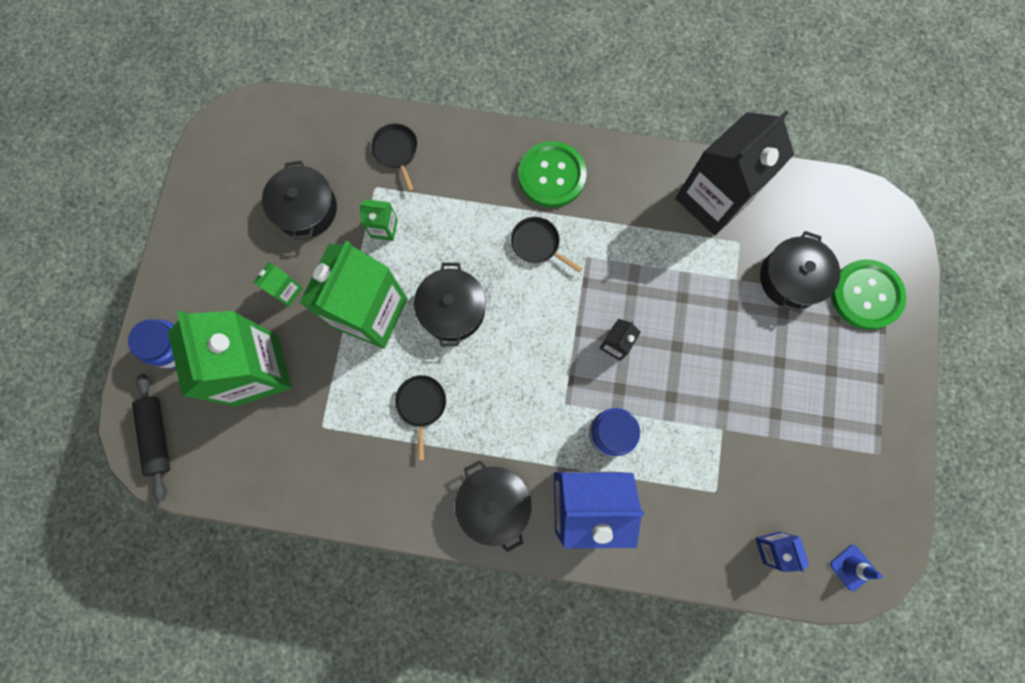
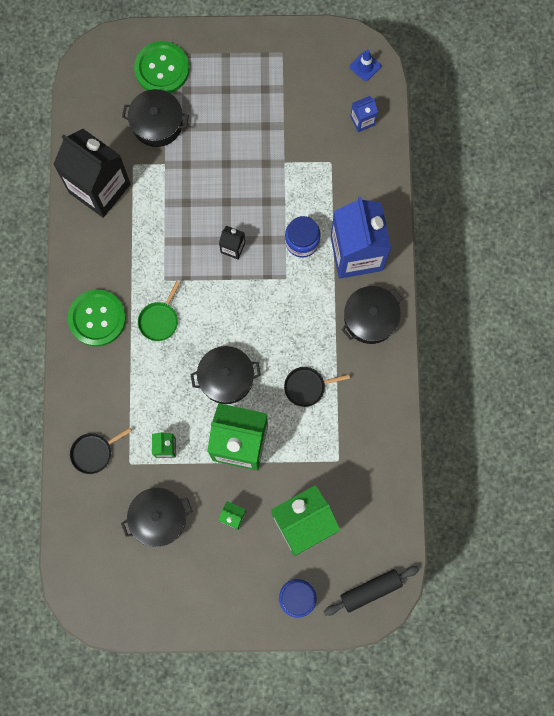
camera: 100 degrees left, 0 degrees up
black pan [511,217,582,272] -> green pan [138,281,181,341]

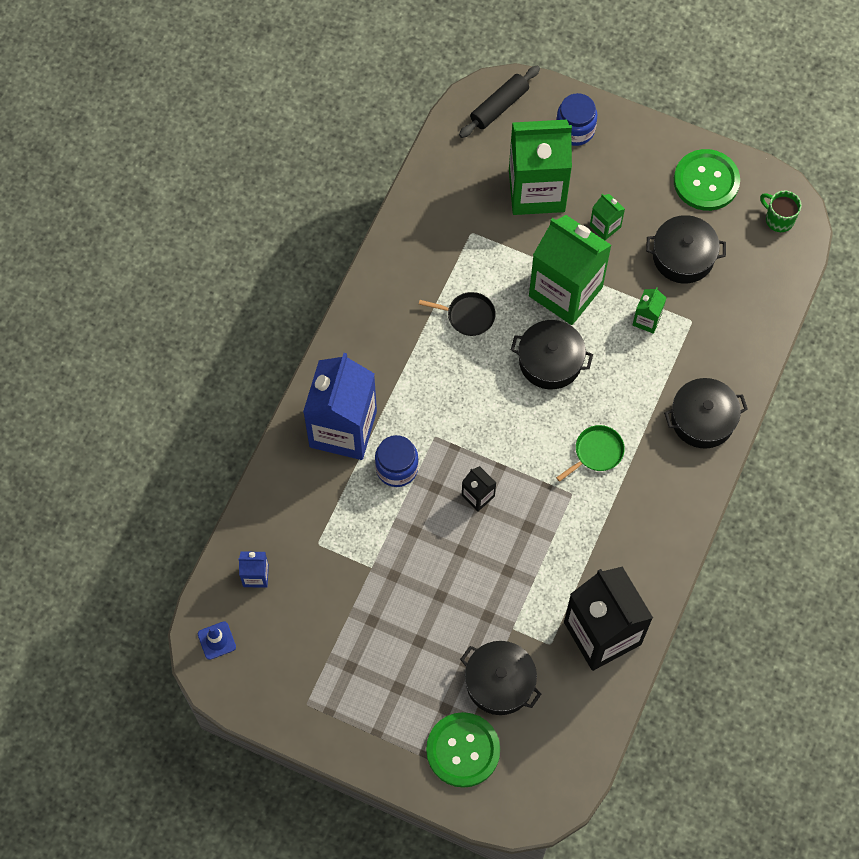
camera: 155 degrees left, 10 degrees down
green button [68,289,126,347] -> green button moved to [674,149,740,211]
black pan [70,427,132,474] -> none
black rolling pin [324,566,419,616] -> black rolling pin turned 45 degrees counterclockwise [459,65,540,138]
black pot [342,286,403,344] -> black pot moved to [664,378,748,449]
none -> green mug [760,191,802,232]

